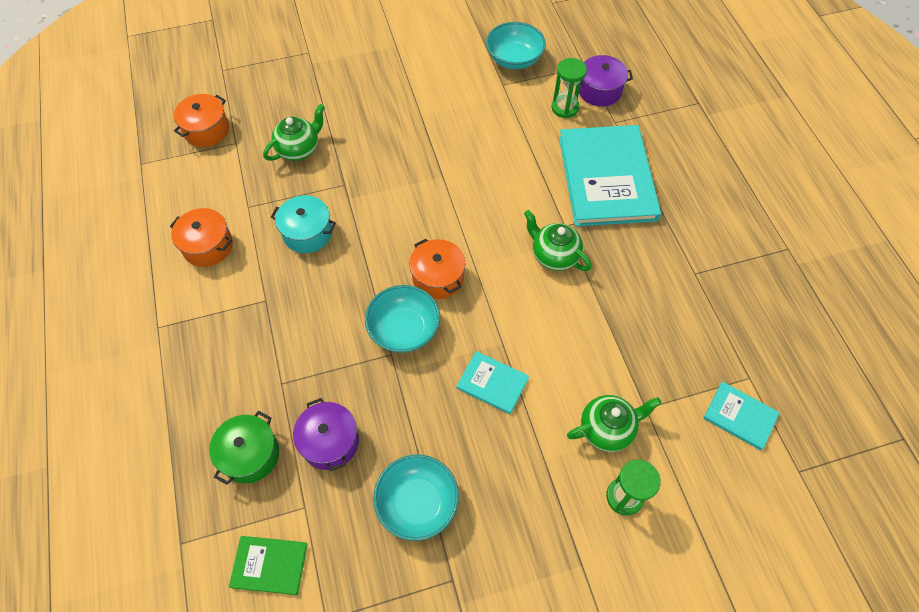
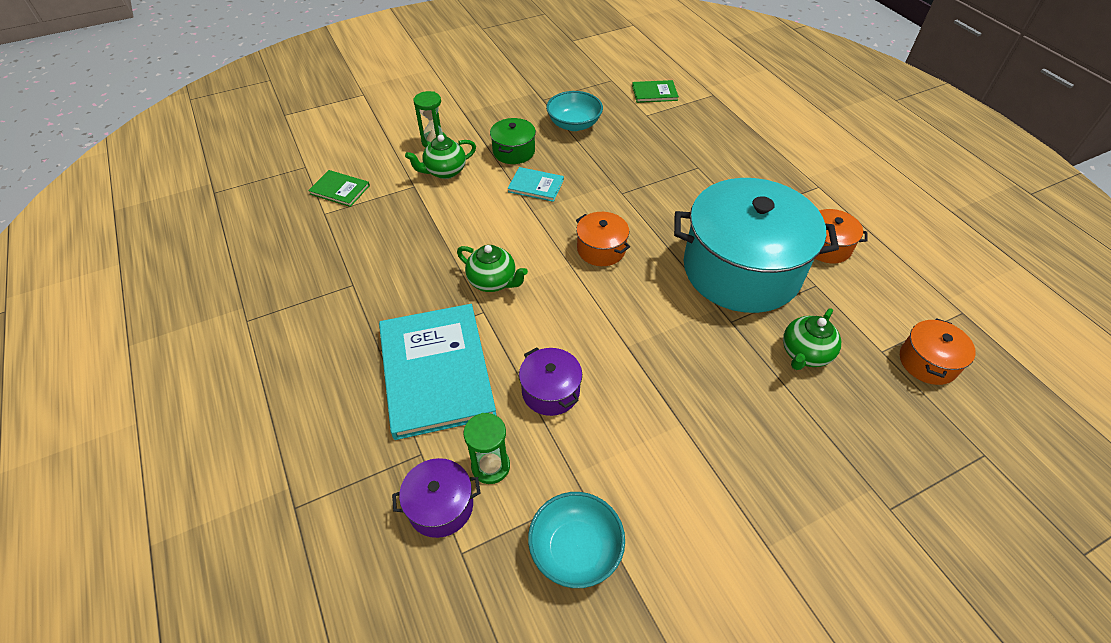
camera: 170 degrees right, 10 degrees down
green pot [209,411,279,485] -> green pot moved to [490,118,536,164]
turquoise pot [271,195,336,253] -> turquoise pot [674,178,839,313], size x2.34
purple pot [293,398,359,471] -> purple pot moved to [519,347,582,416]
turquoise bowl [365,285,440,353] -> none
turquoise book [703,382,780,450] -> green book [308,170,370,207]

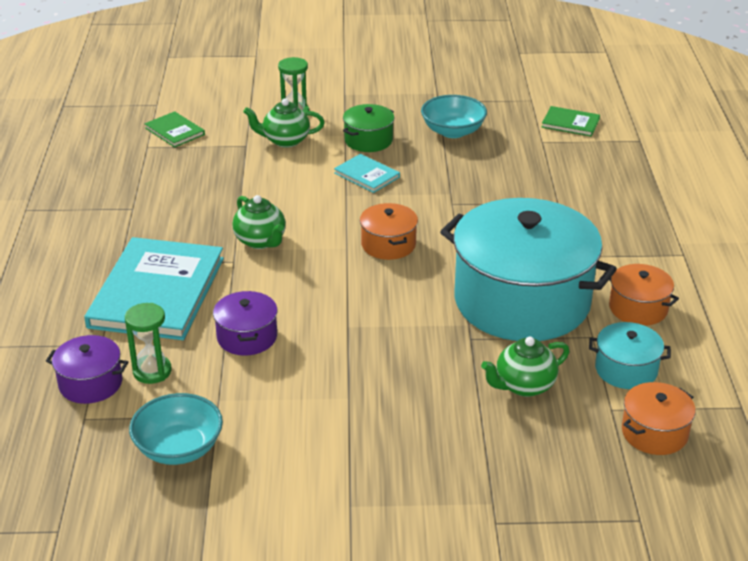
camera: 25 degrees right, 15 degrees down
none -> turquoise pot [589,322,671,389]

